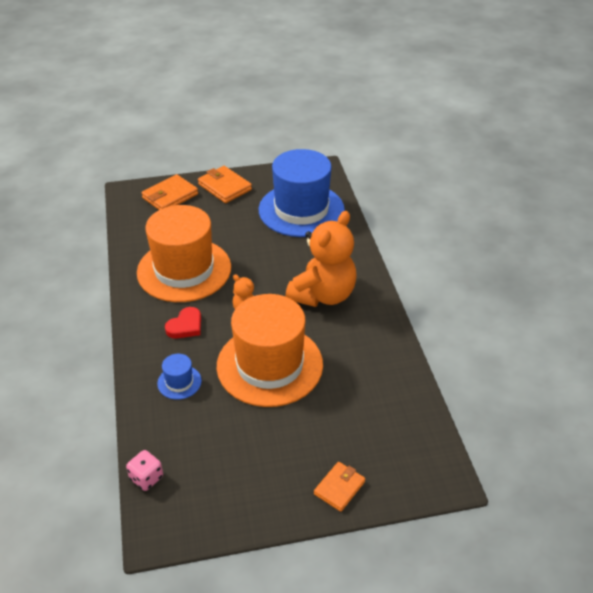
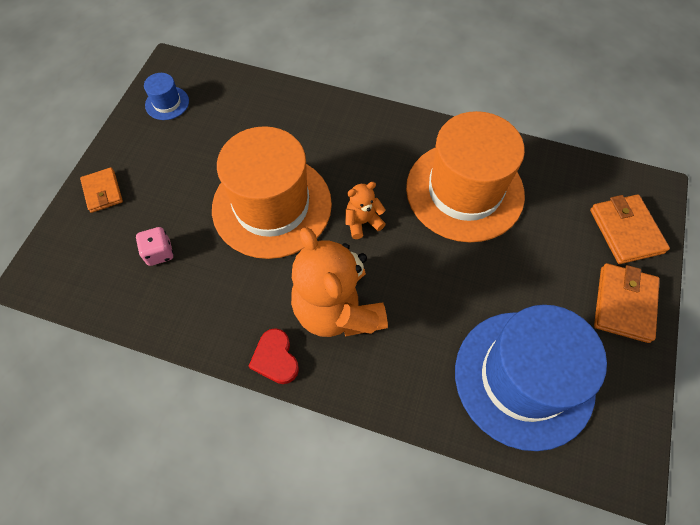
camera: 120 degrees right, 20 degrees up
pink dice [126,450,163,491] -> pink dice moved to [136,227,174,266]
blue hat [157,354,202,400] -> blue hat moved to [144,73,189,120]
red heart [165,307,201,339] -> red heart moved to [249,328,299,384]
orange wallet [198,166,252,203] -> orange wallet turned 60 degrees counterclockwise [594,263,660,343]

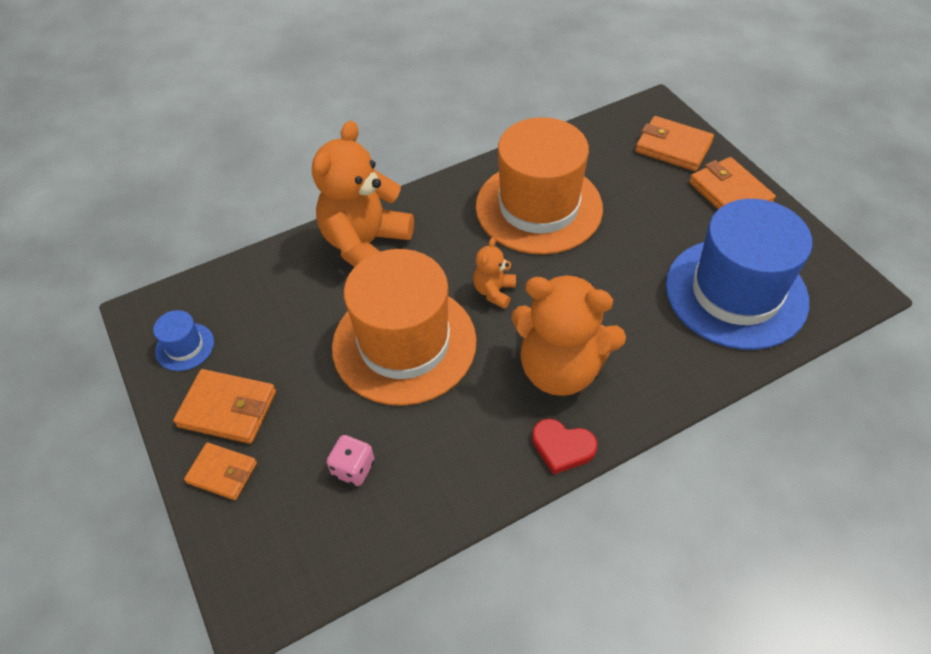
camera: 45 degrees left, 10 degrees down
none -> orange wallet [173,369,276,444]
none -> orange teddy bear [312,121,414,267]

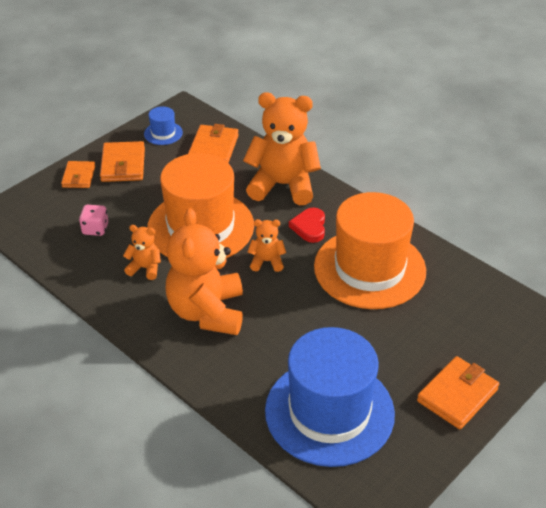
camera: 70 degrees right, 10 degrees down
red heart [532,419,597,475] -> red heart moved to [289,208,325,243]
orange wallet [635,116,714,171] -> orange wallet moved to [188,124,239,163]
none -> orange teddy bear [123,225,161,280]

